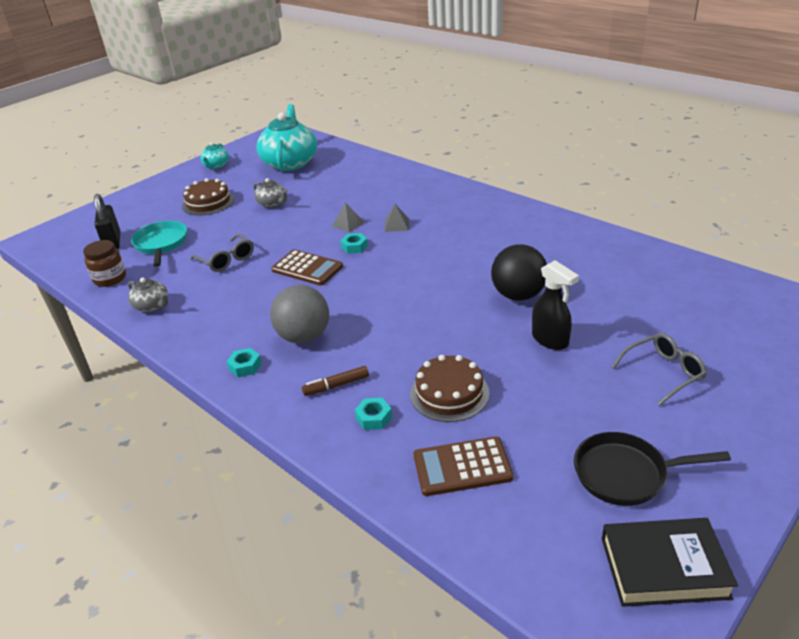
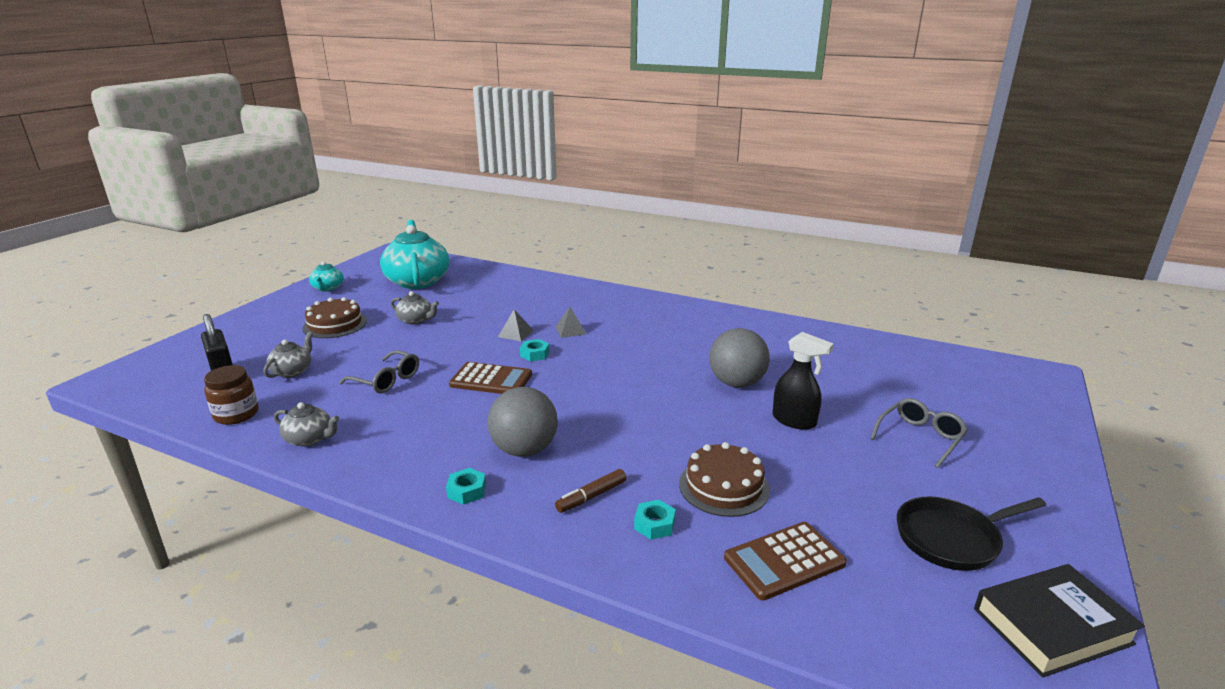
camera: 20 degrees left, 10 degrees down
turquoise pan [131,221,187,267] -> grey teapot [264,332,313,378]
black ball [491,244,547,301] -> grey ball [709,328,770,388]

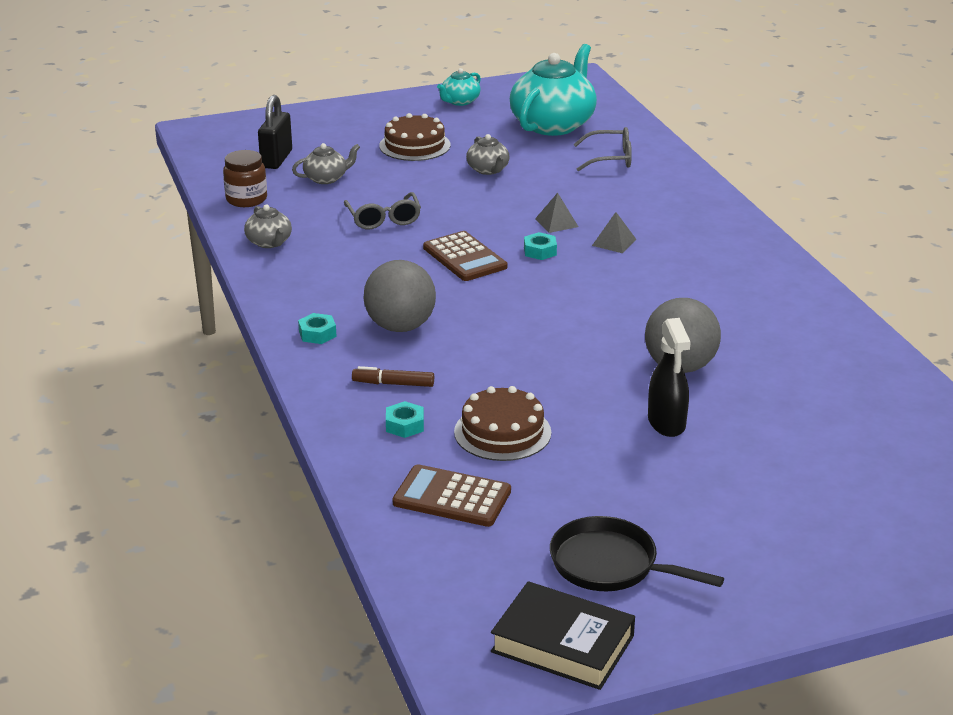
camera: 45 degrees right, 5 degrees up
grey glasses [870,398,968,468] -> grey glasses moved to [574,127,632,171]

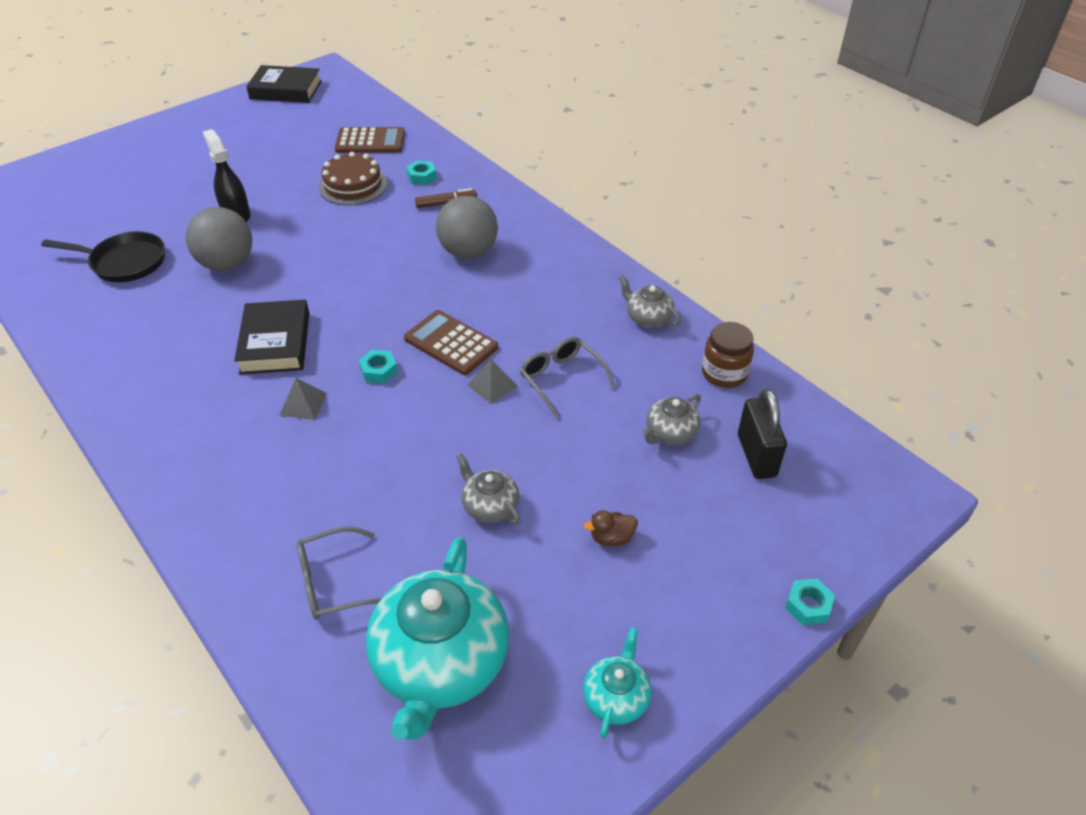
camera: 160 degrees right, 15 degrees up
turquoise nut [298,313,337,344] -> turquoise nut moved to [785,579,835,625]
brown cake [379,113,451,161] -> brown duck [584,510,638,546]
grey pyramid [535,193,578,233] -> grey pyramid moved to [467,359,518,404]
black pan [550,516,724,591] -> black pan moved to [41,231,165,282]
none -> black book [234,300,309,375]

